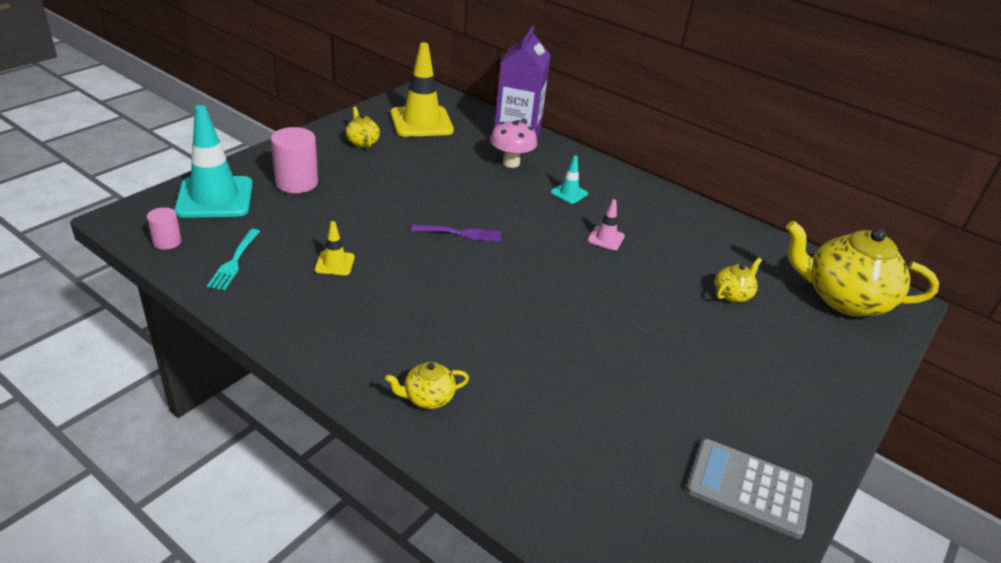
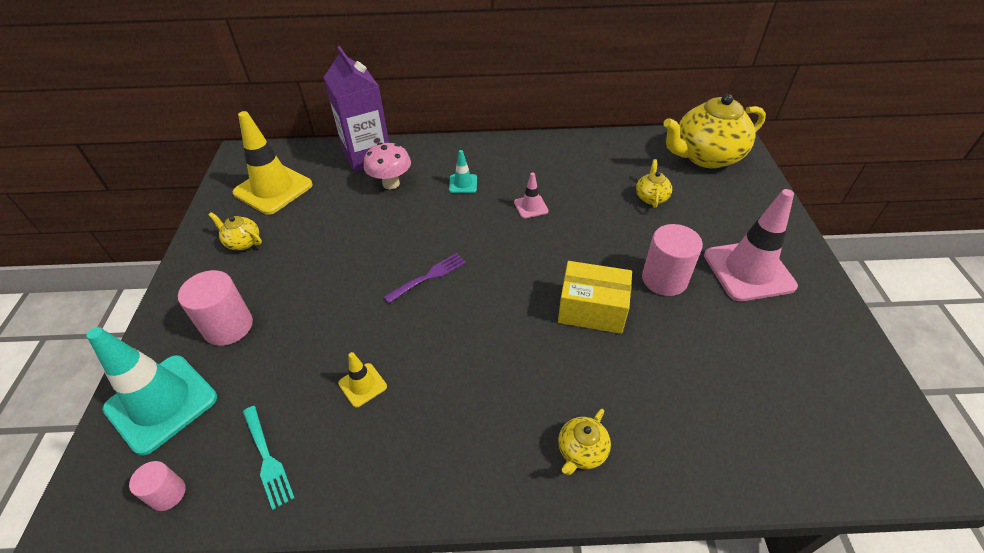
camera: 35 degrees left, 10 degrees up
grey calculator [686,439,812,539] -> none
none -> yellow box [558,261,632,334]
none -> pink cylinder [642,224,703,296]
none -> pink traffic cone [704,189,798,302]

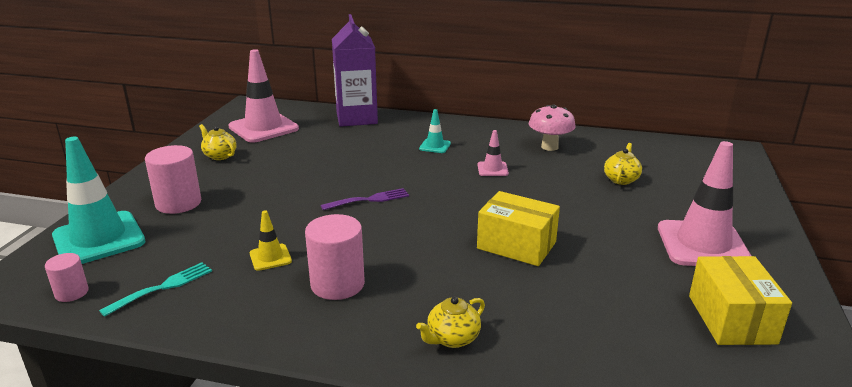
camera: 15 degrees right, 20 degrees down
yellow traffic cone [233,111,313,215] -> pink traffic cone [229,49,299,143]
turquoise fork [243,406,295,510] -> turquoise fork turned 120 degrees counterclockwise [99,262,212,317]
pink mushroom [363,142,411,189] -> pink mushroom moved to [529,105,576,151]
pink cylinder [642,224,703,296] -> pink cylinder moved to [305,214,365,300]
yellow teapot [664,94,766,168] -> none
none -> yellow box [689,256,792,345]

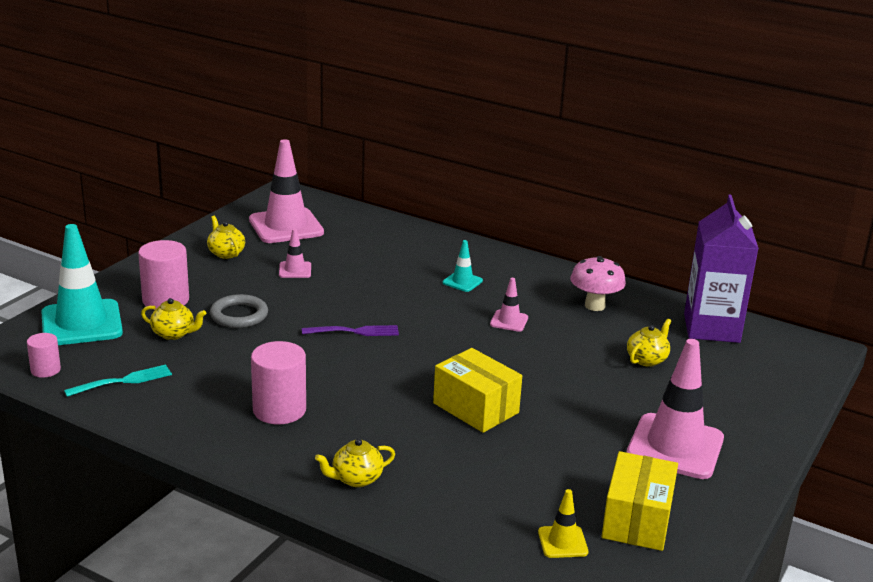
camera: 15 degrees right, 0 degrees up
yellow traffic cone [250,210,292,271] -> yellow traffic cone moved to [538,489,588,558]
purple carton [332,14,378,127] -> purple carton moved to [684,194,759,343]
none -> yellow teapot [141,298,206,340]
none -> grey ring [210,294,268,328]
none -> pink traffic cone [279,228,311,278]

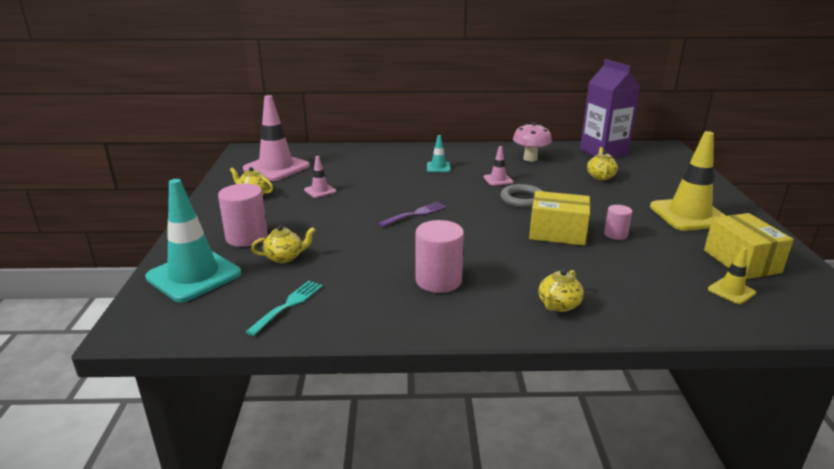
camera: 30 degrees left, 0 degrees up
pink cylinder [27,333,61,378] -> pink cylinder moved to [604,205,632,240]
grey ring [210,294,268,328] -> grey ring moved to [500,184,542,208]
pink traffic cone [627,339,724,479] -> yellow traffic cone [650,131,726,231]

